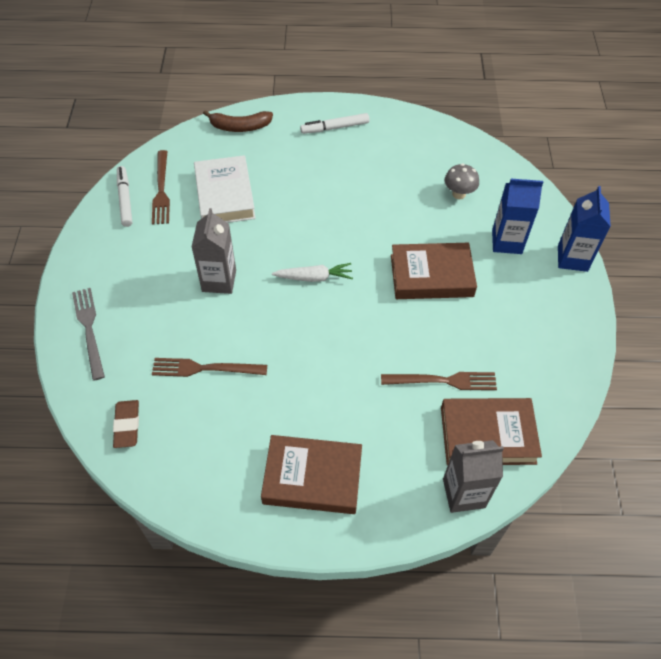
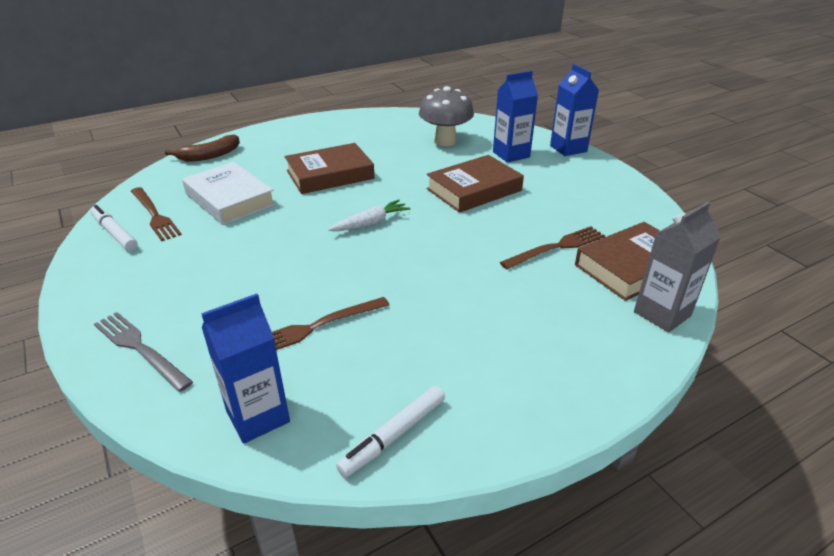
camera: 30 degrees left, 20 degrees down
brown eraser [113,400,139,448] -> blue carton [201,294,290,444]
grey carton [192,208,236,294] -> none
brown book [261,435,362,514] -> brown book moved to [285,143,375,194]
white marker [300,113,370,134] -> white marker moved to [336,386,445,478]
grey mushroom [445,163,479,199] -> grey mushroom [419,86,474,146], size x1.67

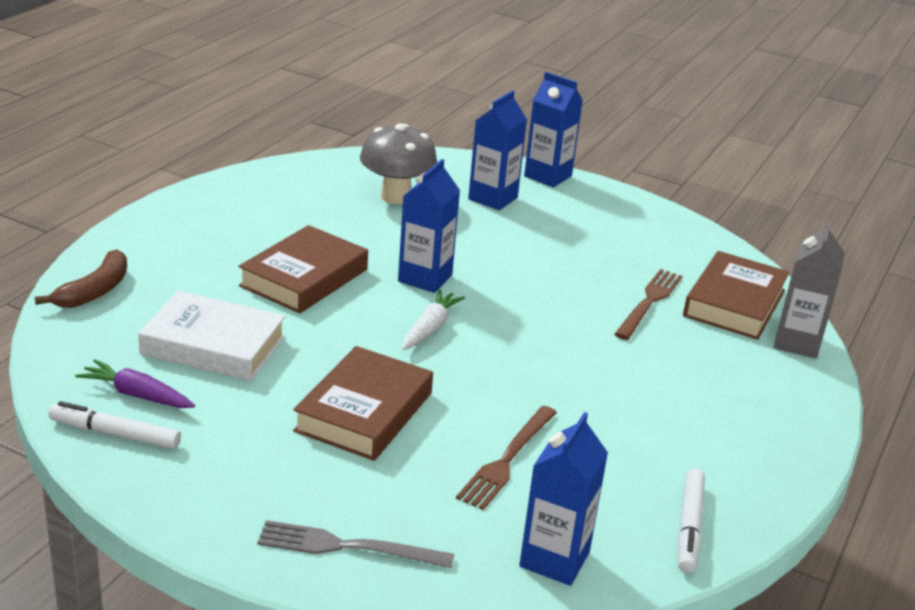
camera: 35 degrees left, 5 degrees down
brown fork [131,187,182,241] -> purple carrot [75,359,195,408]
brown book [427,155,524,213] -> brown book moved to [293,346,433,461]
none -> blue carton [398,159,460,293]

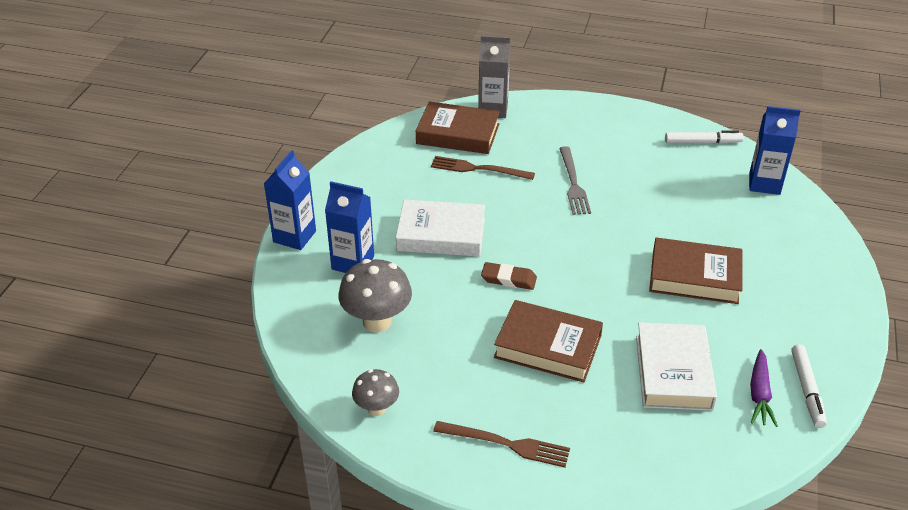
camera: 100 degrees left, 10 degrees up
brown banana [35,249,127,308] -> none
grey fork [257,520,454,569] -> grey fork moved to [559,146,591,215]
blue carton [398,159,460,293] -> brown eraser [481,262,537,290]
white carrot [402,289,465,350] -> none
brown fork [456,406,557,510] -> brown fork moved to [433,421,570,468]
none -> grey mushroom [352,369,399,416]
none -> white book [396,199,485,257]

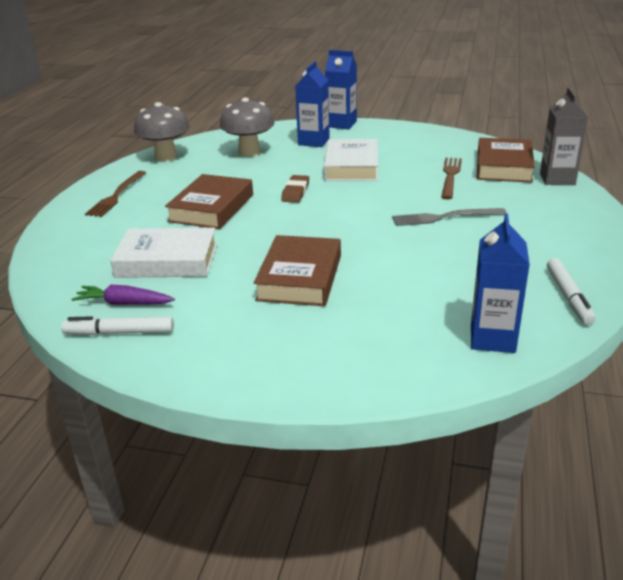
camera: 90 degrees right, 10 degrees down
grey mushroom [352,369,399,416] -> grey mushroom [134,102,190,162], size x1.67

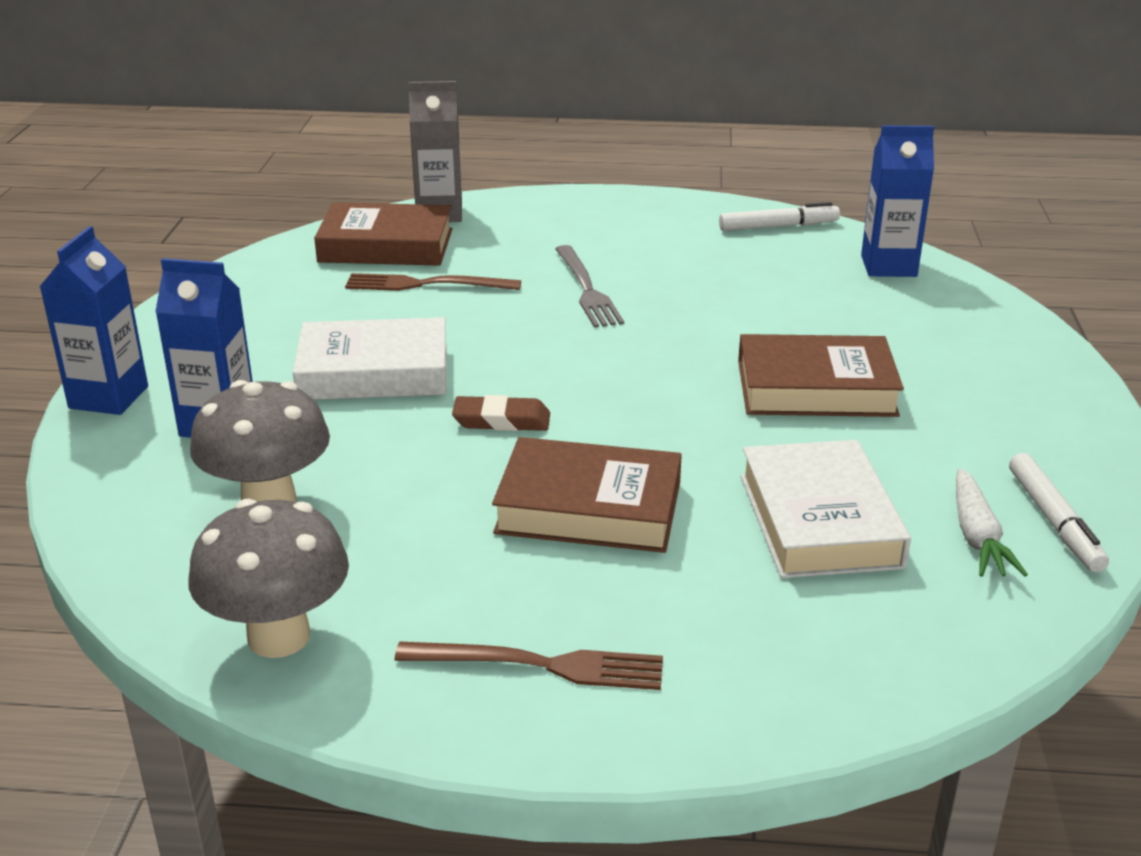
camera: 100 degrees left, 0 degrees up
purple carrot [72,285,175,305] -> white carrot [956,468,1028,577]

